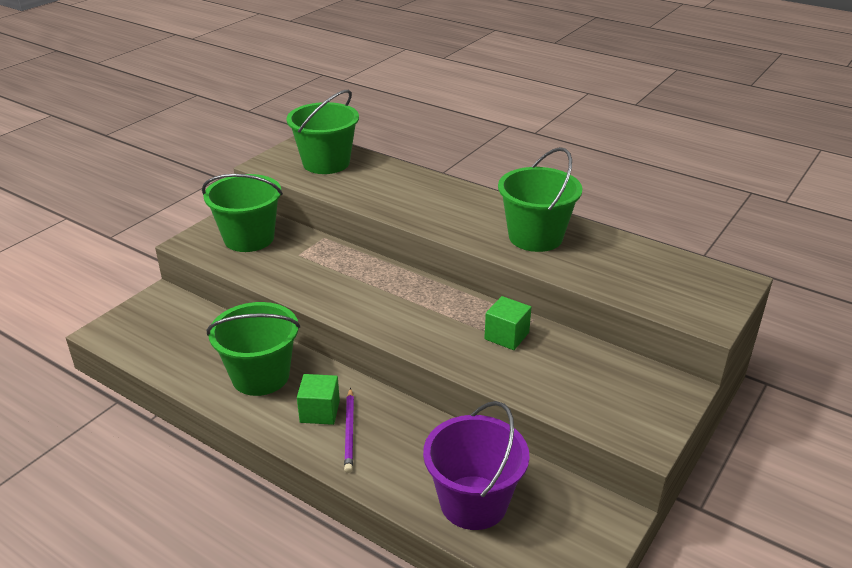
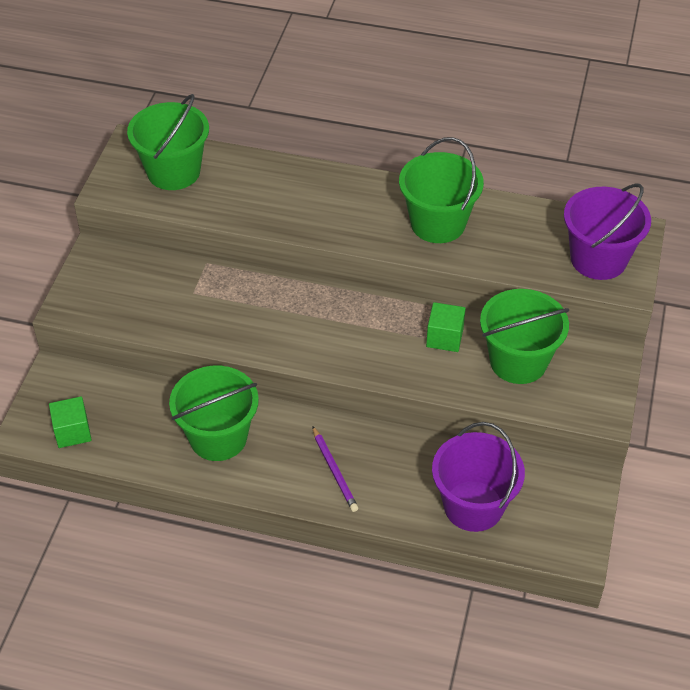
camera: 20 degrees left, 15 degrees up
green bucket [202,174,283,252] -> green bucket moved to [480,289,569,384]
green cube [297,374,340,425] -> green cube moved to [49,396,92,448]
none -> purple bucket [564,183,651,280]

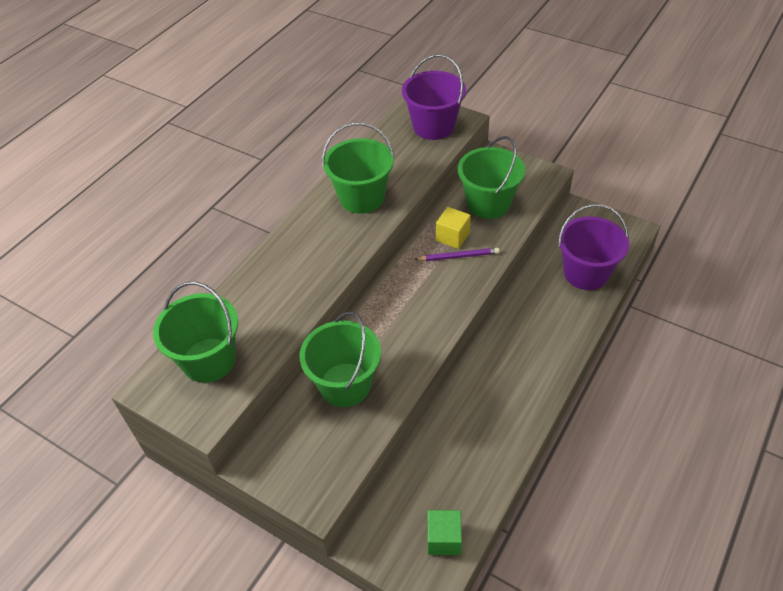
camera: 70 degrees left, 0 degrees up
green bucket [169,366,259,461] -> green bucket moved to [300,312,381,407]
purple pencil [312,426,358,512] -> purple pencil moved to [414,248,500,261]
green cube [426,302,466,352] -> yellow cube [436,207,471,249]

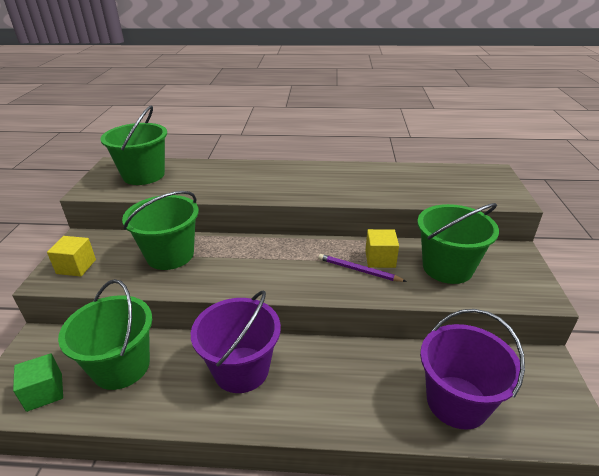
camera: 60 degrees right, 15 degrees down
green bucket [322,123,394,214] -> green bucket moved to [58,279,152,390]
purple bucket [402,54,466,140] -> purple bucket moved to [191,290,281,393]
purple pencil [414,248,500,261] -> purple pencil turned 150 degrees clockwise [318,254,407,282]
none -> yellow cube [47,236,96,277]

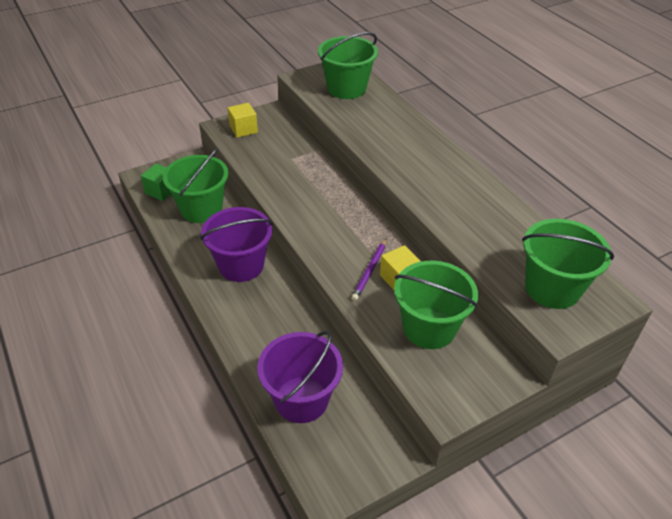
camera: 55 degrees right, 10 degrees up
green bucket [122,191,199,270] -> green bucket moved to [522,219,614,309]
purple pencil [318,254,407,282] -> purple pencil turned 150 degrees counterclockwise [352,238,387,301]

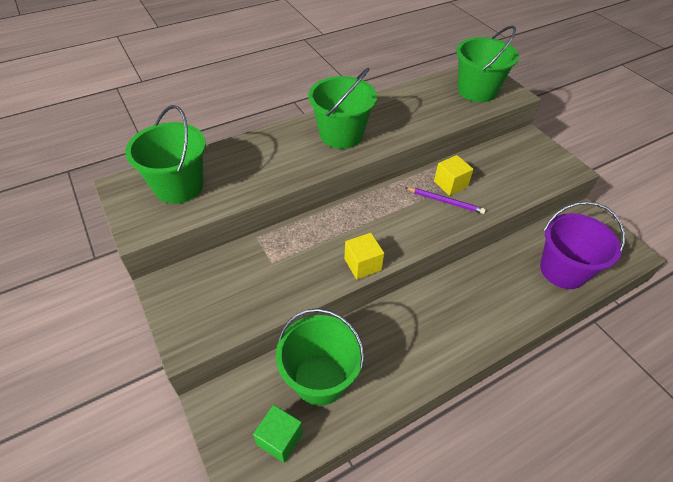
camera: 90 degrees left, 5 degrees up
purple bucket [200,207,273,282] -> none
yellow cube [228,103,258,138] -> yellow cube moved to [344,233,384,279]
green bucket [394,261,478,349] -> green bucket moved to [308,68,377,149]

